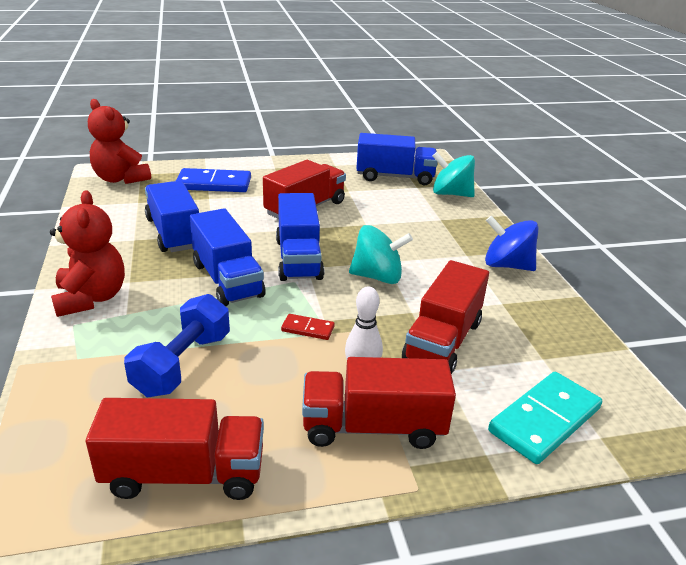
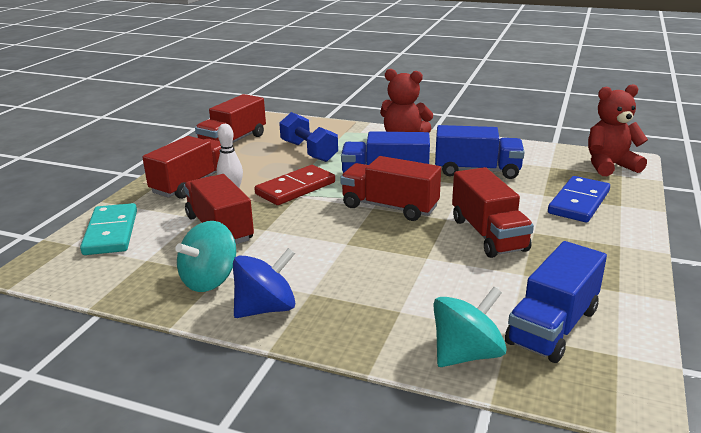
camera: 125 degrees right, 5 degrees down
blue truck [276,193,324,281] -> red truck [340,156,441,221]
red domino [281,314,335,340] -> red domino [254,165,335,205], size x2.04
turquoise spinning top [349,225,413,284] -> turquoise spinning top moved to [175,221,236,292]

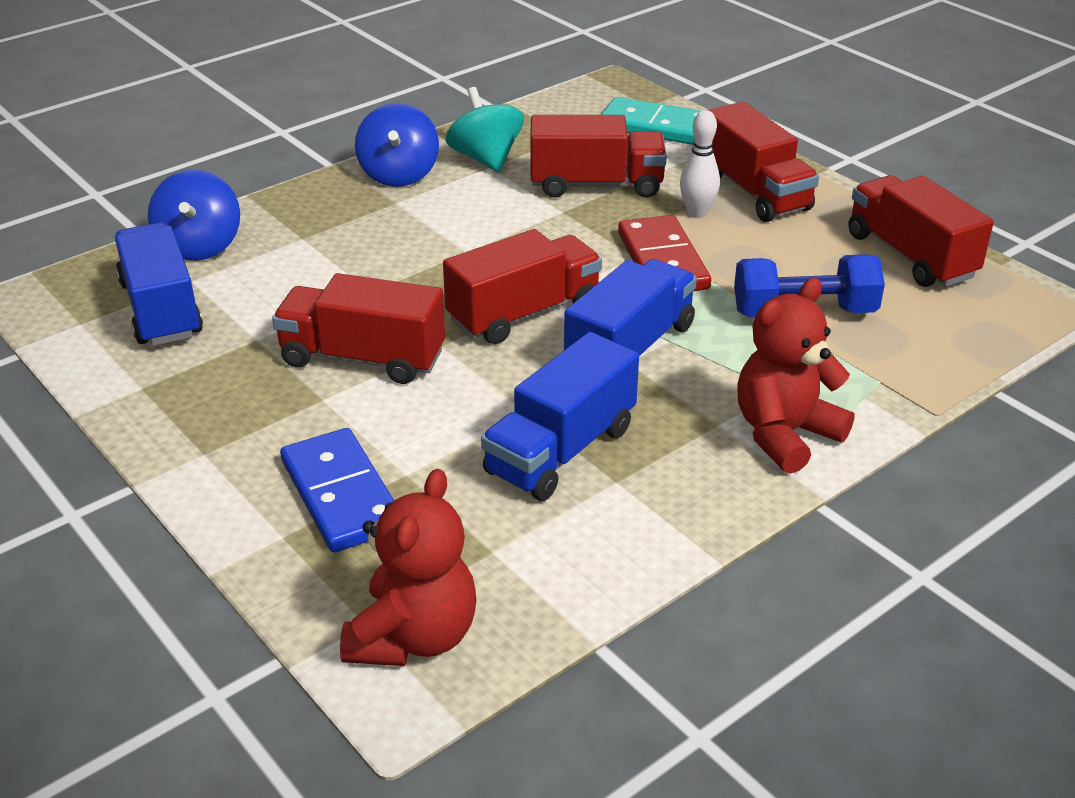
camera: 120 degrees right, 10 degrees up
turquoise spinning top [433,287,507,367] -> blue spinning top [148,170,240,261]

